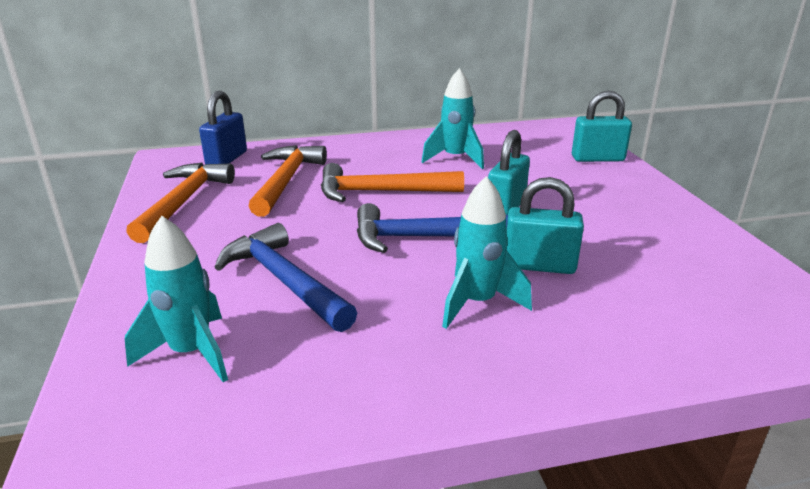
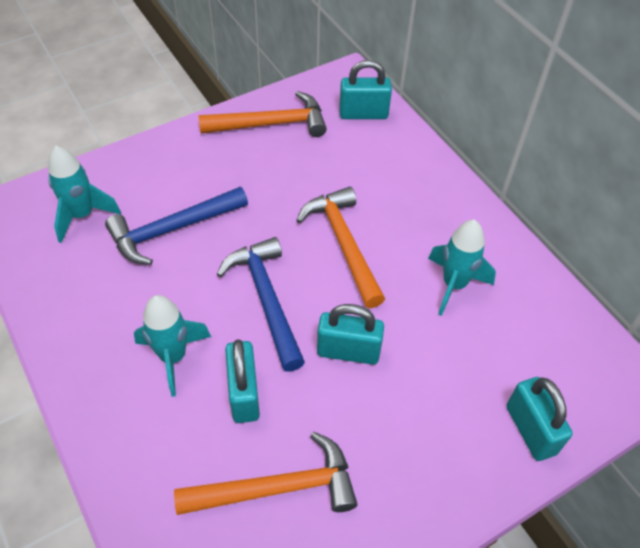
camera: 70 degrees right, 25 degrees up
blue padlock [199,91,247,164] -> turquoise padlock [339,60,392,119]
blue hammer [214,223,357,332] -> blue hammer turned 150 degrees counterclockwise [105,187,248,265]
orange hammer [249,145,327,217] -> orange hammer moved to [174,432,358,515]

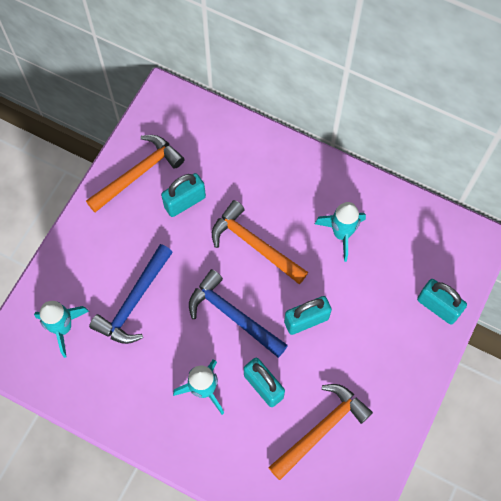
camera: 30 degrees left, 15 degrees up
turquoise padlock [339,60,392,119] -> turquoise padlock moved to [161,173,206,217]

